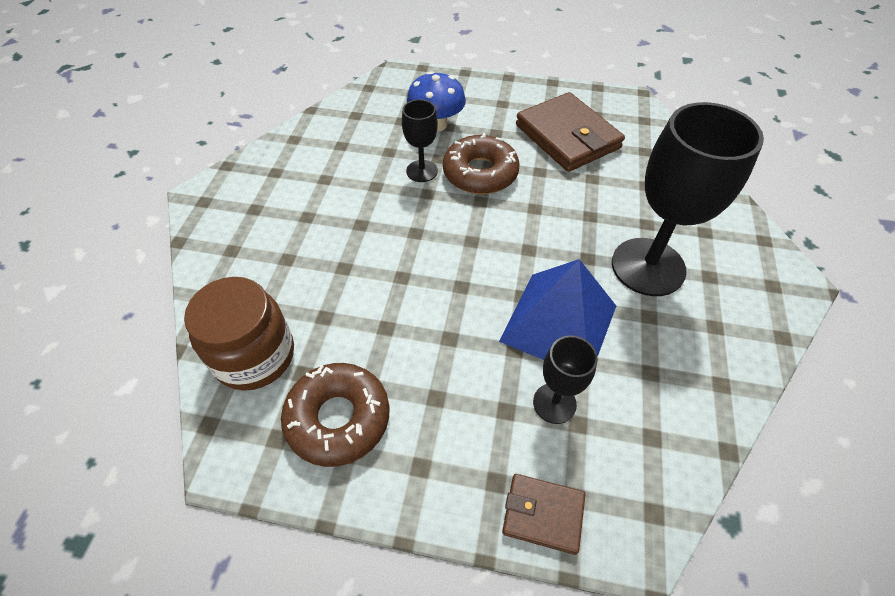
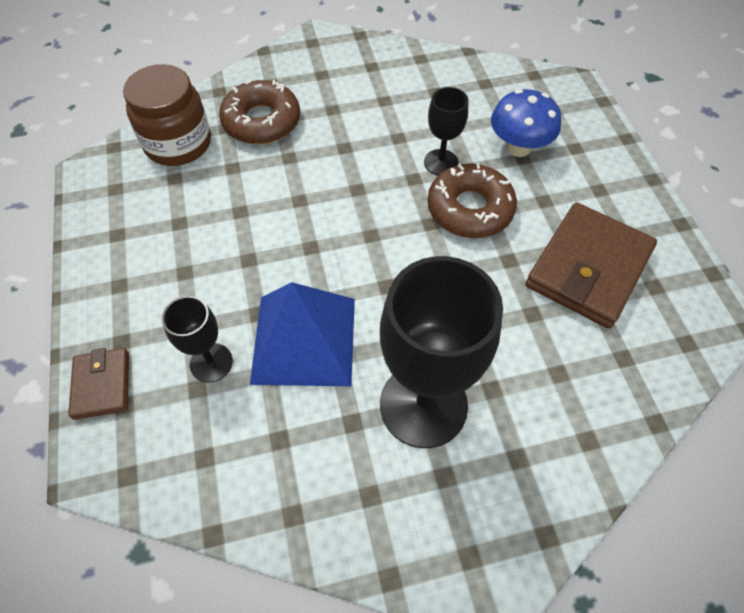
camera: 65 degrees right, 5 degrees up
brown donut [281,363,390,467] -> brown donut moved to [219,79,300,144]

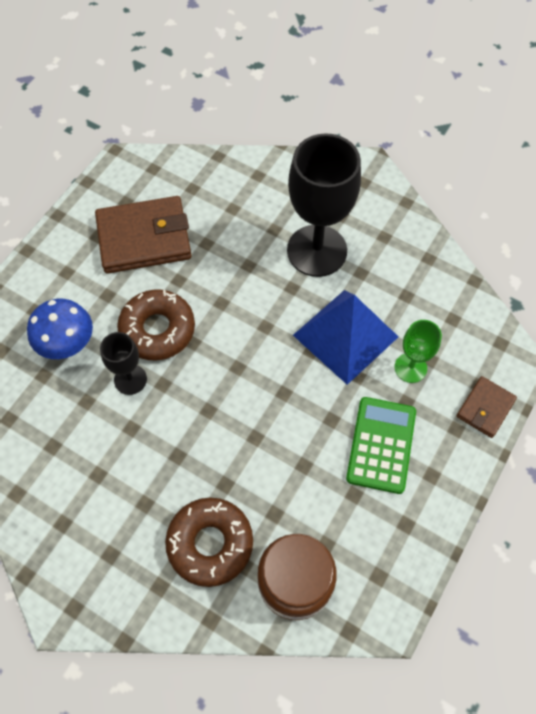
camera: 135 degrees left, 5 degrees up
black goblet [162,296,233,383] -> green goblet [395,320,442,383]
none -> green calculator [346,397,416,494]

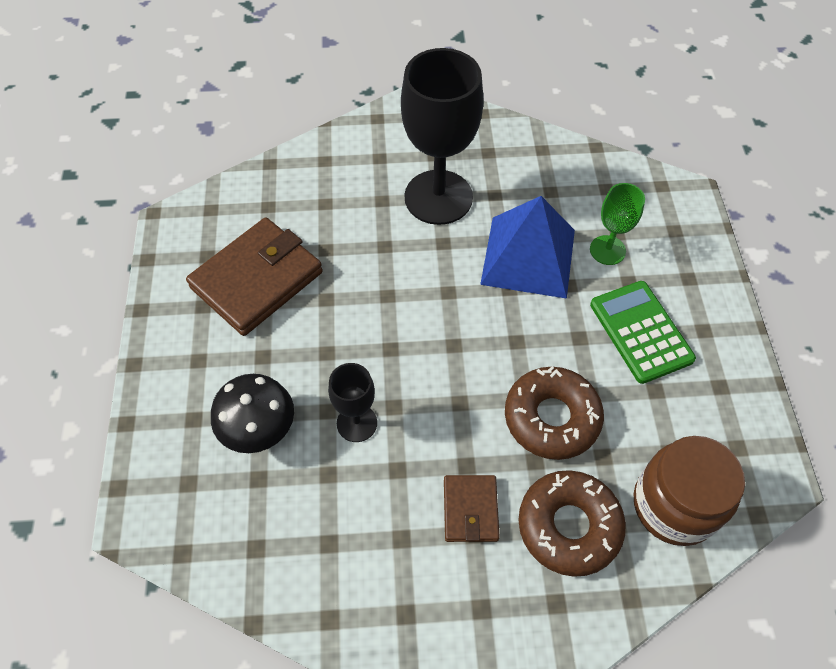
camera: 35 degrees left, 5 degrees down
blue mushroom [27,299,93,359] -> black mushroom [211,374,294,453]
brown donut [117,289,195,361] -> brown donut moved to [505,366,604,460]
brown wallet [457,376,517,438] -> brown wallet moved to [444,475,500,542]

